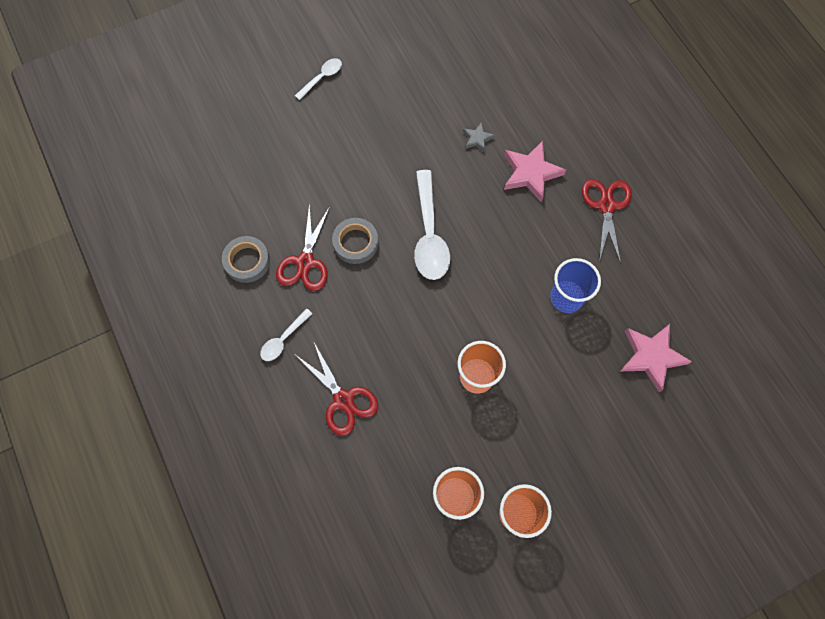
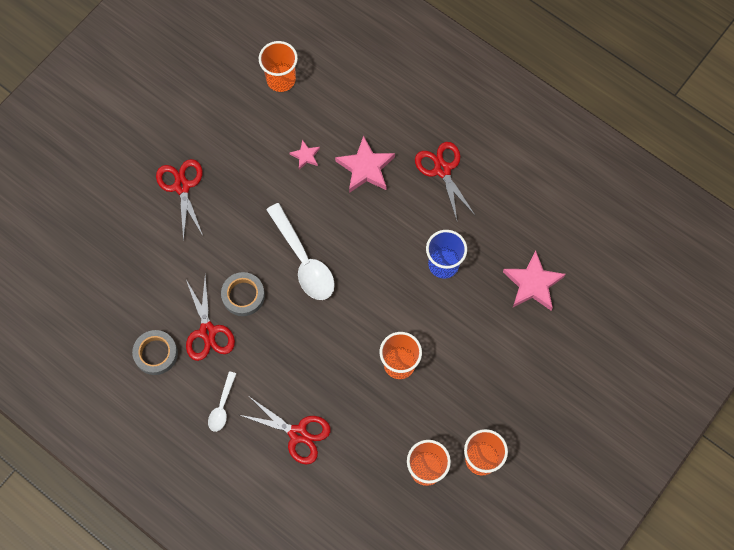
camera: 25 degrees left, 0 degrees up
white spoon [295,58,342,100] -> none
grey star [463,122,495,152] -> pink star [290,140,320,170]
none -> red scissors [156,159,203,241]
none -> orange cup [259,41,298,92]

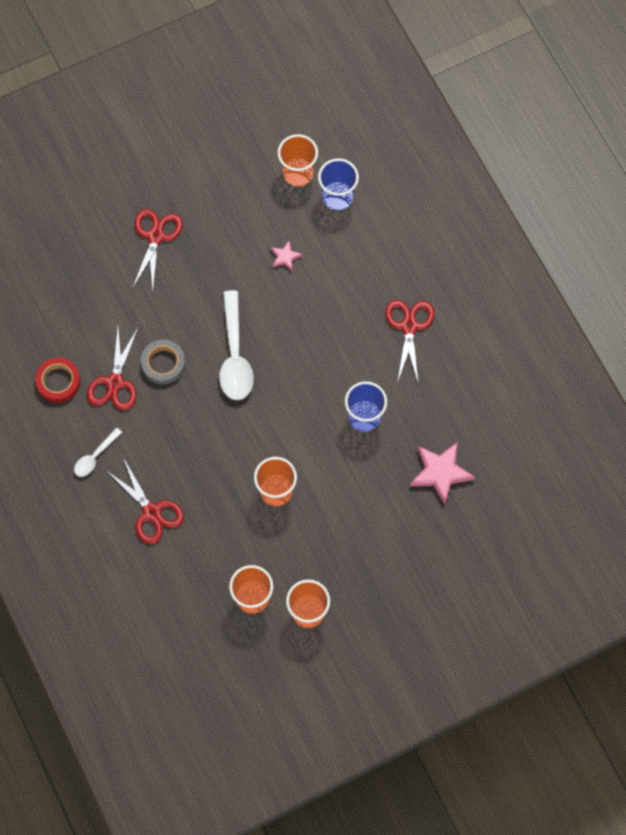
camera: 25 degrees right, 0 degrees up
grey tape [132,330,178,375] -> red tape [35,358,81,403]
pink star [335,136,395,193] -> none
none -> blue cup [318,158,359,211]

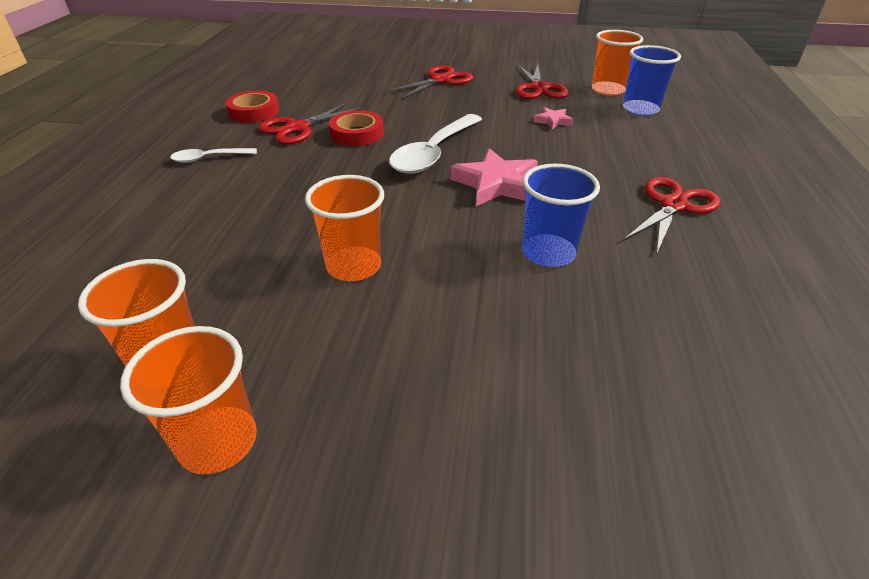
camera: 35 degrees right, 30 degrees down
red scissors [107,460,184,544] -> red scissors moved to [516,64,569,99]
grey tape [141,340,185,384] -> red tape [329,110,384,146]
pink star [410,442,475,505] -> pink star moved to [450,148,538,206]

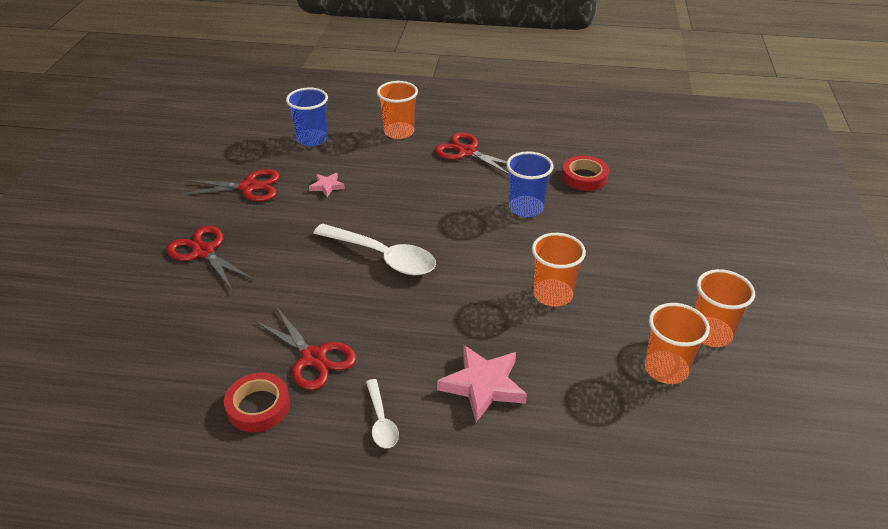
camera: 90 degrees left, 0 degrees up
red tape [329,110,384,146] -> red tape moved to [562,156,609,191]
pink star [450,148,538,206] -> pink star moved to [437,345,527,422]
orange cup [592,30,643,95] -> orange cup moved to [377,81,418,139]

